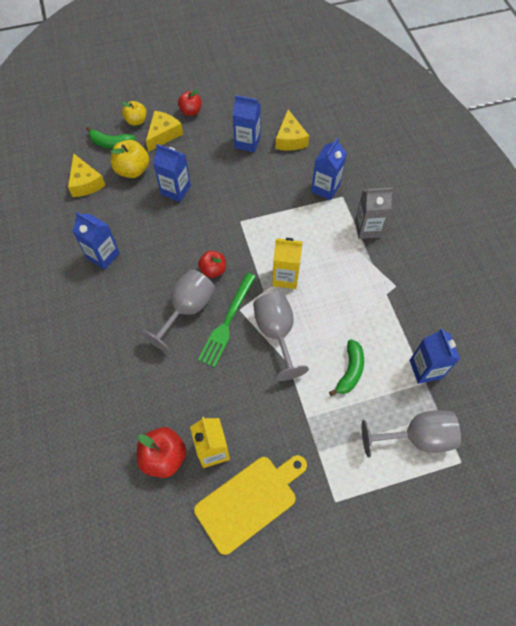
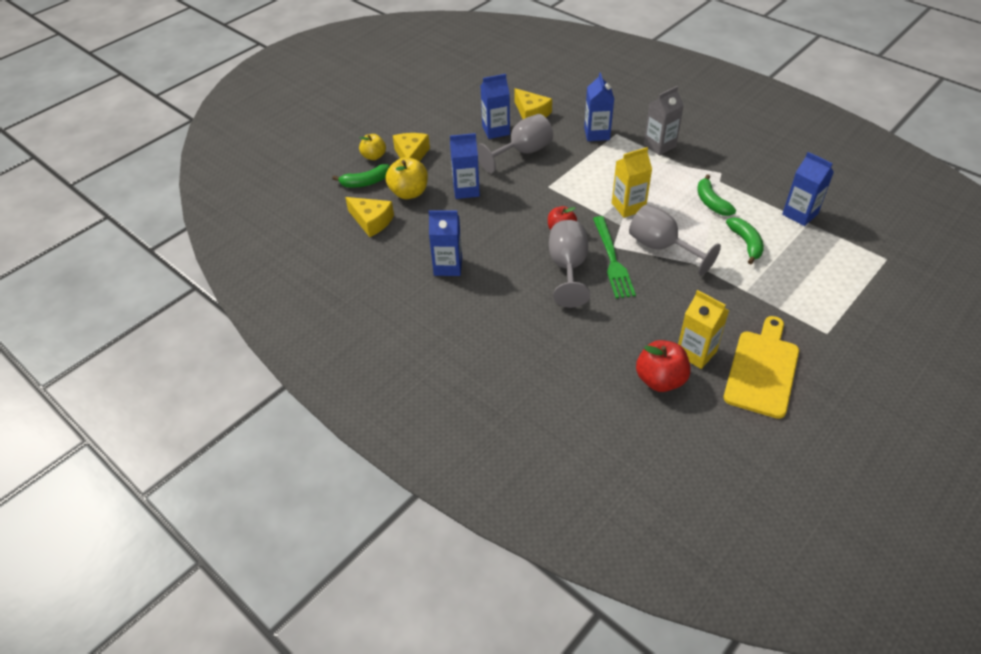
camera: 30 degrees left, 15 degrees down
red apple [178,90,202,116] -> none
grey goblet [362,410,461,458] -> grey goblet moved to [477,114,553,173]
none -> green banana [697,174,736,216]

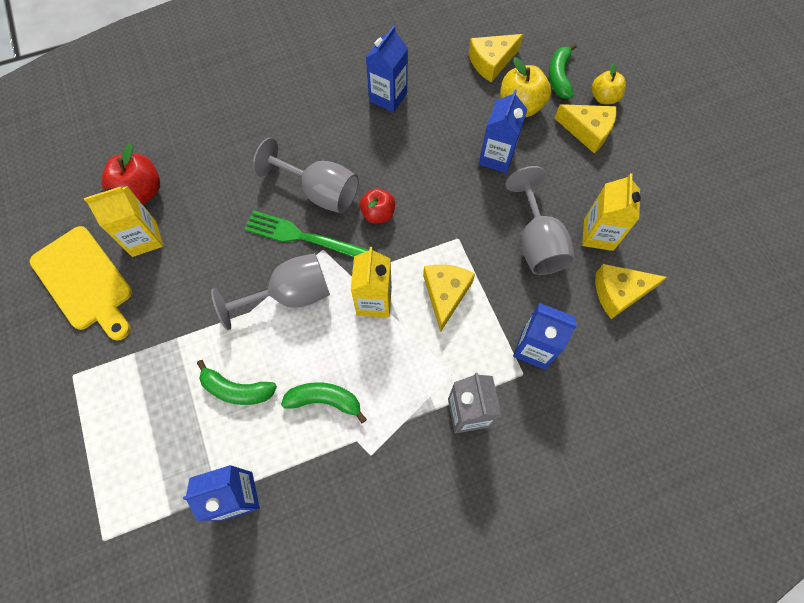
camera: 115 degrees right, 20 degrees up
blue carton [481,74,510,139] -> yellow carton [582,173,641,251]
none -> yellow cheese [423,265,475,332]

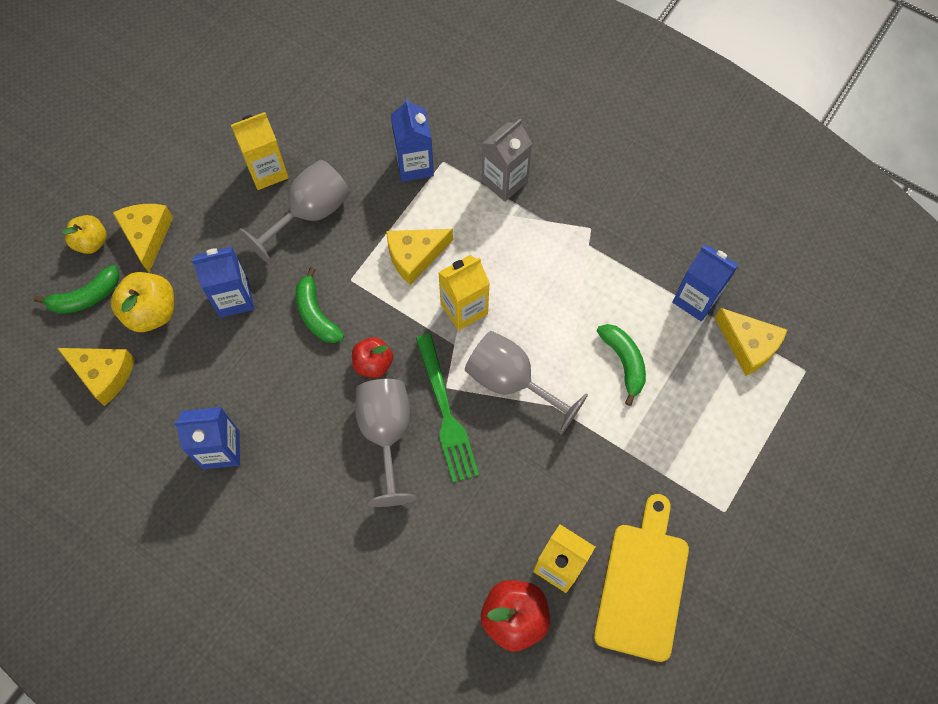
camera: 125 degrees left, 0 degrees up
green banana [281,382,367,423] -> green banana moved to [296,267,344,343]
yellow cheese [595,264,667,319] -> yellow cheese moved to [715,308,787,376]

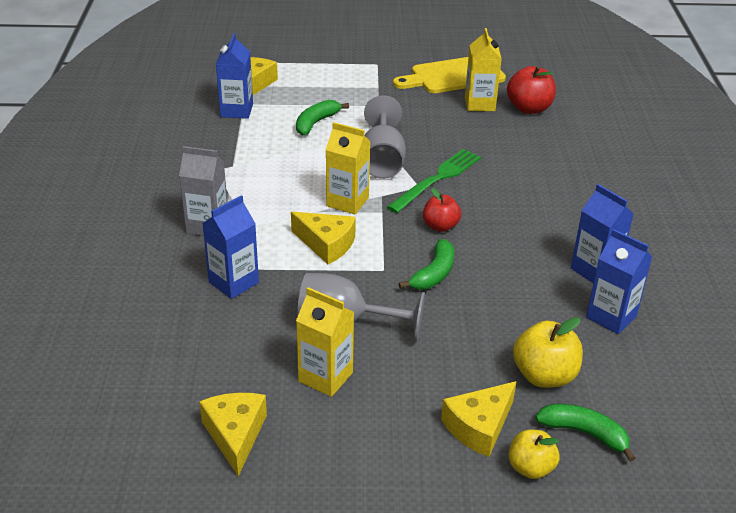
camera: 125 degrees left, 30 degrees down
yellow cheese [57,348,135,406] -> yellow cheese moved to [199,393,267,476]
blue carton [191,247,254,318] -> blue carton moved to [586,229,652,334]
grey goblet [355,379,417,507] -> none

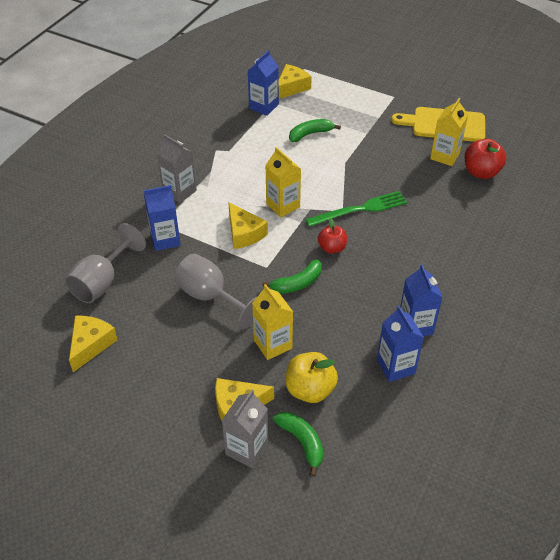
camera: 30 degrees right, 10 degrees up
yellow carton [296,287,354,397] -> yellow carton moved to [252,284,293,360]
grey goblet [364,95,406,179] -> grey goblet moved to [65,223,146,303]
yellow apple [508,430,559,479] -> grey carton [222,390,268,468]

